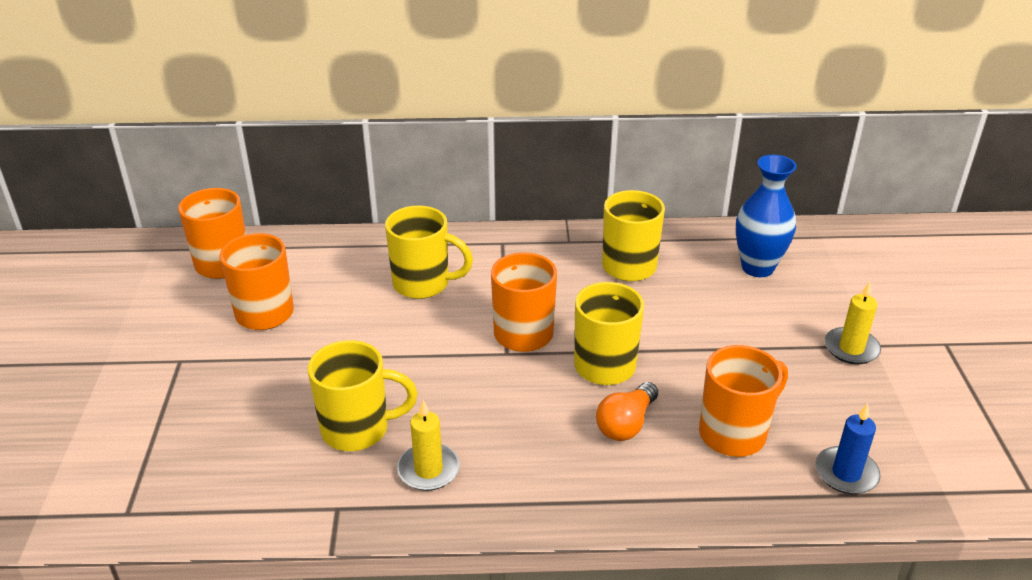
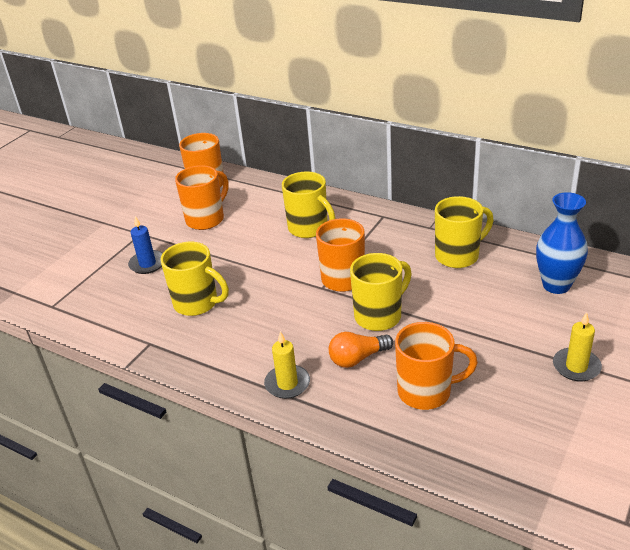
camera: 35 degrees right, 0 degrees up
yellow candle [397,400,460,491] -> yellow candle moved to [264,331,310,399]
blue candle [816,403,881,494] -> blue candle moved to [128,216,163,274]

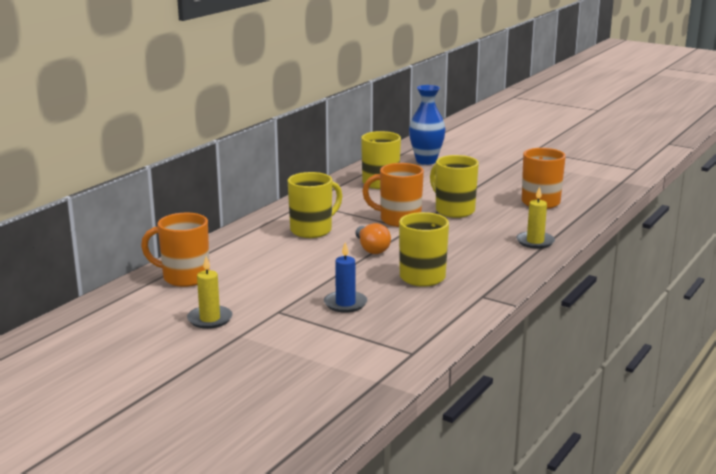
camera: 90 degrees left, 15 degrees down
orange mug [175,165,229,230] -> none
orange light bulb [329,332,393,368] -> orange light bulb moved to [355,223,391,254]
yellow candle [553,312,602,381] -> yellow candle moved to [187,256,232,329]

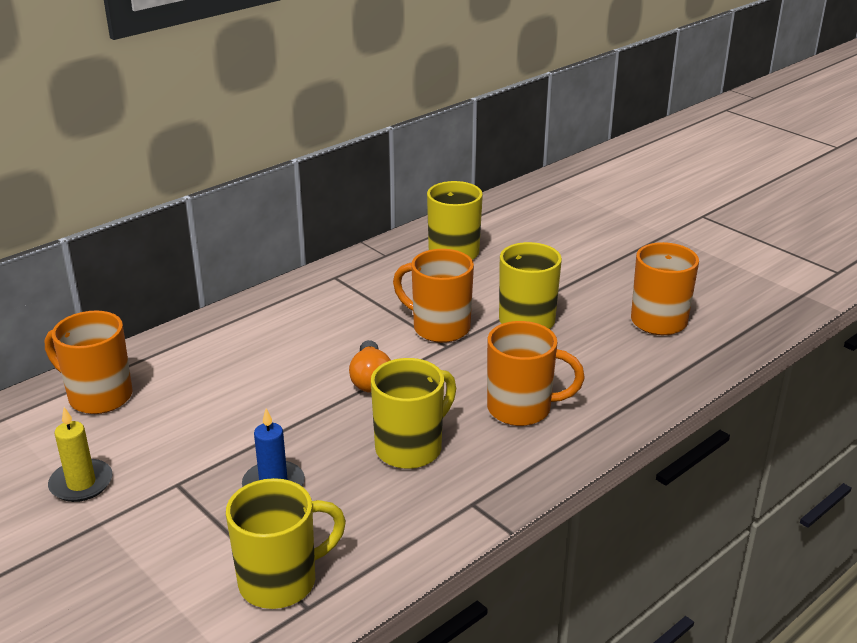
camera: 15 degrees right, 10 degrees up
yellow mug [288,172,342,238] -> yellow mug moved to [226,478,346,609]
blue vase [409,85,445,165] -> none
yellow candle [516,186,555,249] -> none
none -> orange mug [487,321,585,426]

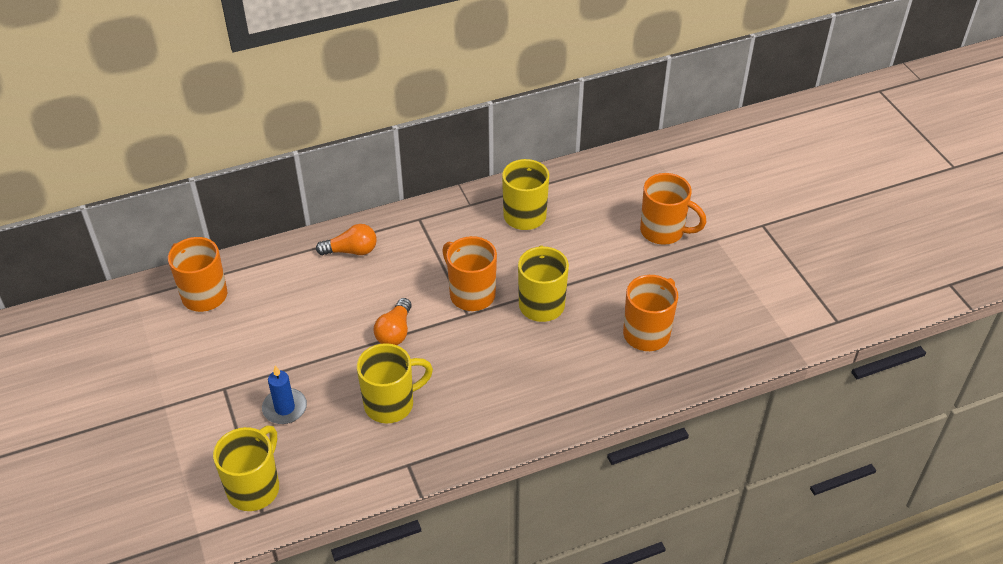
camera: 20 degrees right, 15 degrees up
yellow candle [48,407,112,502] -> none
yellow mug [226,478,346,609] -> yellow mug turned 60 degrees counterclockwise [213,425,279,511]
orange mug [487,321,585,426] -> orange mug moved to [640,173,707,245]
none -> orange light bulb [316,224,377,255]

